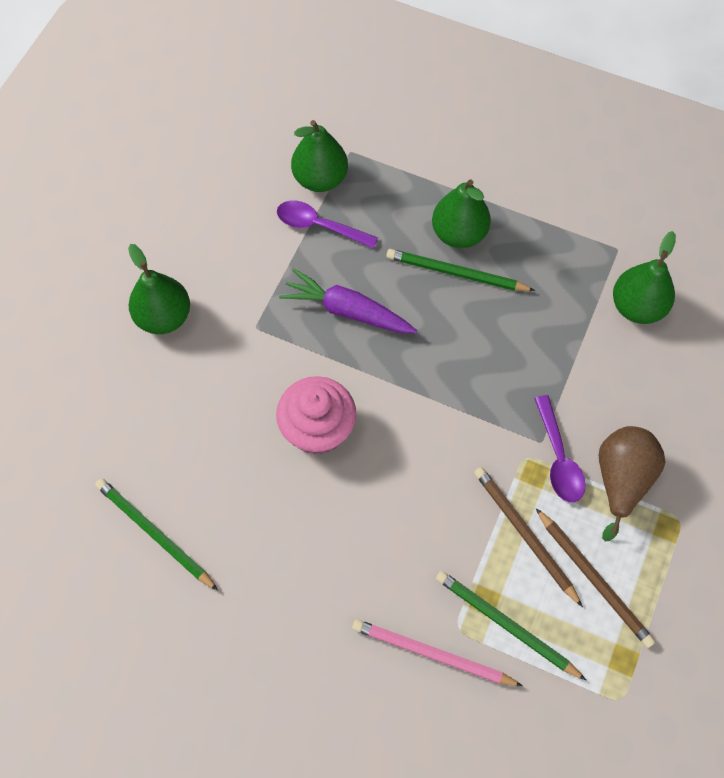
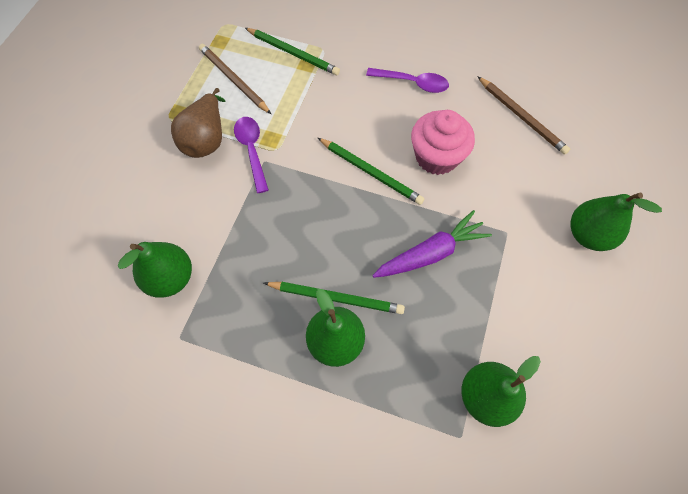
camera: 175 degrees right, 0 degrees up
green pencil [95,478,218,591] -> green pencil moved to [318,138,425,205]
purple spoon [277,200,378,249] -> purple spoon moved to [366,68,449,93]
purple carrot [279,268,417,333] -> purple carrot turned 45 degrees counterclockwise [373,210,492,278]
pink pencil [352,619,523,686] -> none
brown pencil [474,467,583,607] -> brown pencil moved to [477,76,570,155]

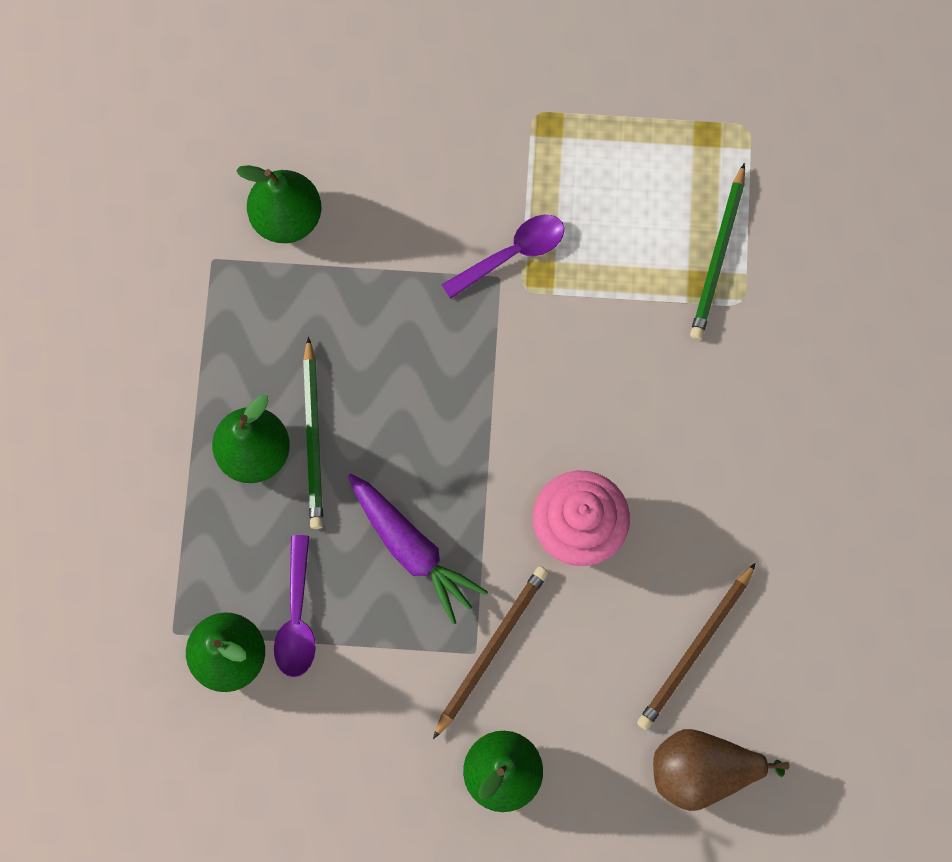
camera: 75 degrees right, 10 degrees up
brown pear [171,88,226,158] -> brown pear moved to [653,729,789,811]
brown pencil [199,44,271,114] -> brown pencil moved to [433,566,548,739]
green pencil [318,138,425,205] -> none
purple spoon [366,68,449,93] -> purple spoon moved to [274,535,316,677]

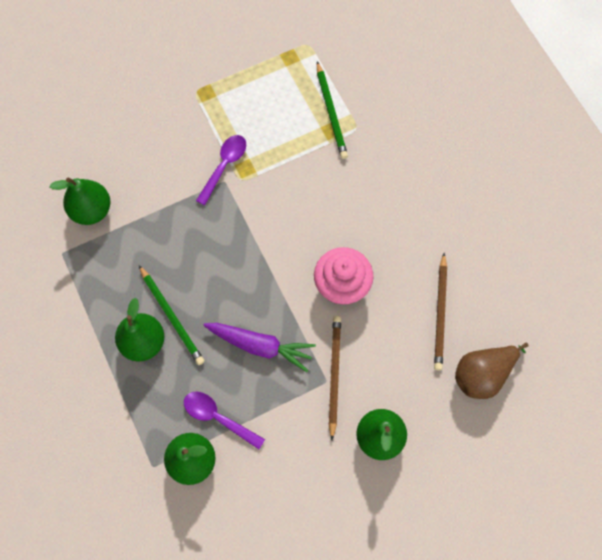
camera: 30 degrees left, 5 degrees down
purple spoon [274,535,316,677] -> purple spoon turned 150 degrees clockwise [184,392,265,449]

